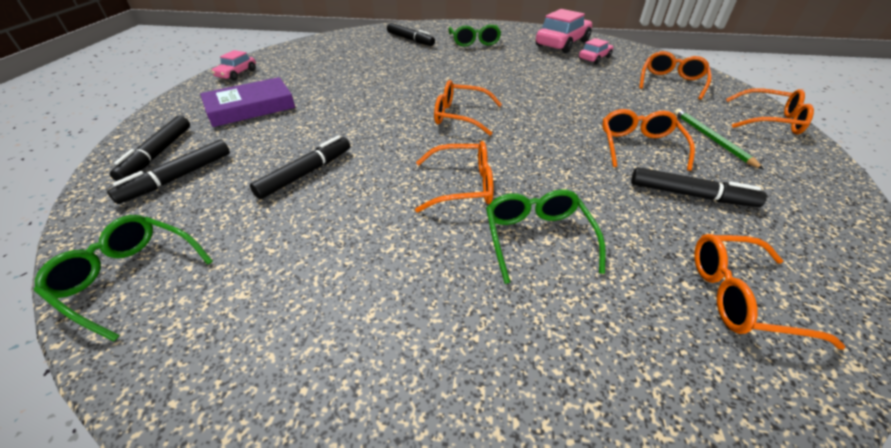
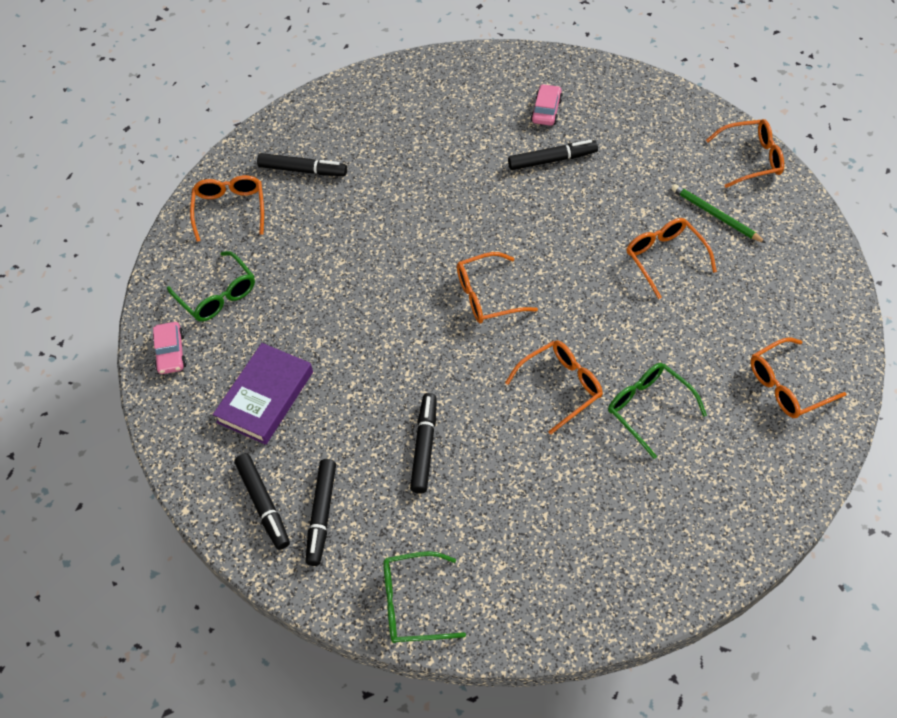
camera: 30 degrees left, 15 degrees up
green glasses [448,24,501,47] -> green glasses moved to [167,251,255,322]
pink car [536,9,592,53] -> none
black marker [631,167,767,207] -> black marker moved to [508,140,598,170]
orange glasses [639,51,712,100] -> orange glasses moved to [190,175,264,242]

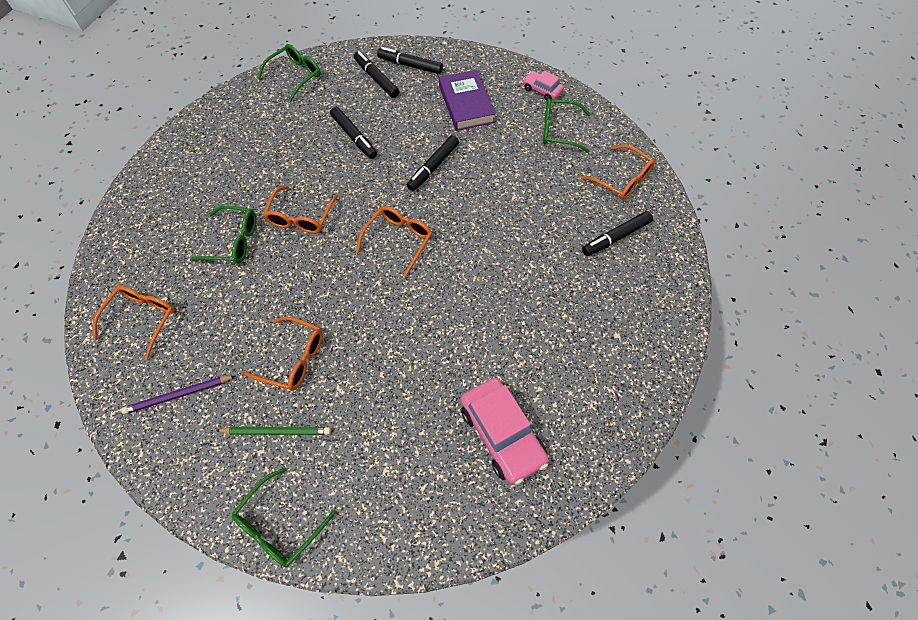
camera: 135 degrees right, 5 degrees up
black marker [508,140,598,170] -> black marker moved to [407,135,459,191]
pink car [531,84,563,126] -> pink car [461,378,549,485], size x1.84
orange glasses [706,119,784,188] -> green glasses [232,468,336,568]
none -> purple pencil [121,376,235,414]

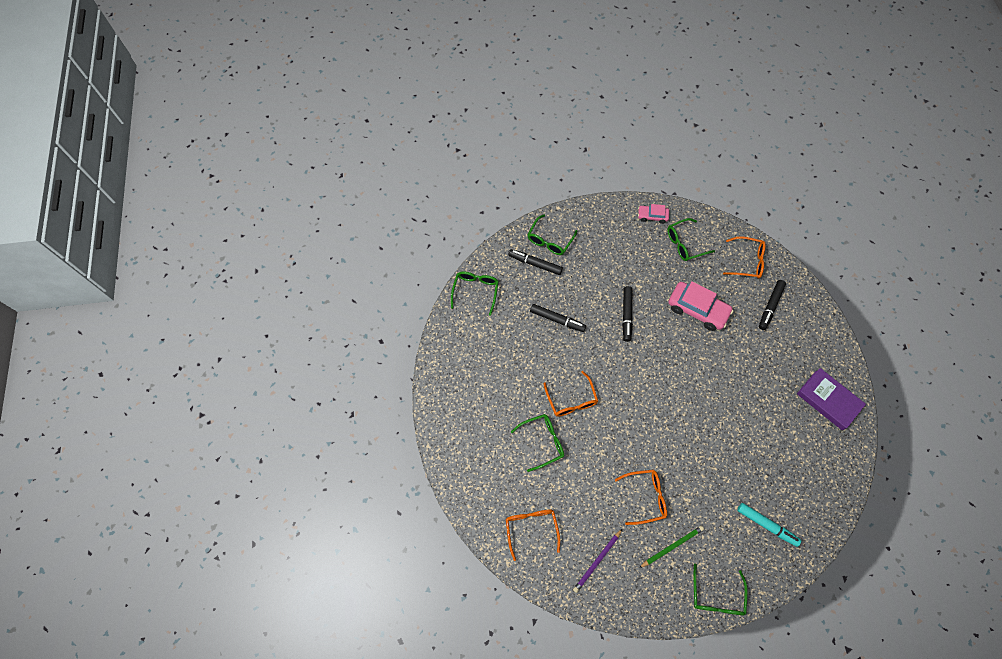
camera: 30 degrees left, 5 degrees up
orange glasses [356,206,432,277] -> none
black marker [377,47,443,74] -> green glasses [527,215,578,255]
purple book [439,70,496,131] -> purple book moved to [797,368,866,431]
pink car [461,378,549,485] -> pink car moved to [668,281,733,331]
none -> turquoise marker [737,503,801,547]

